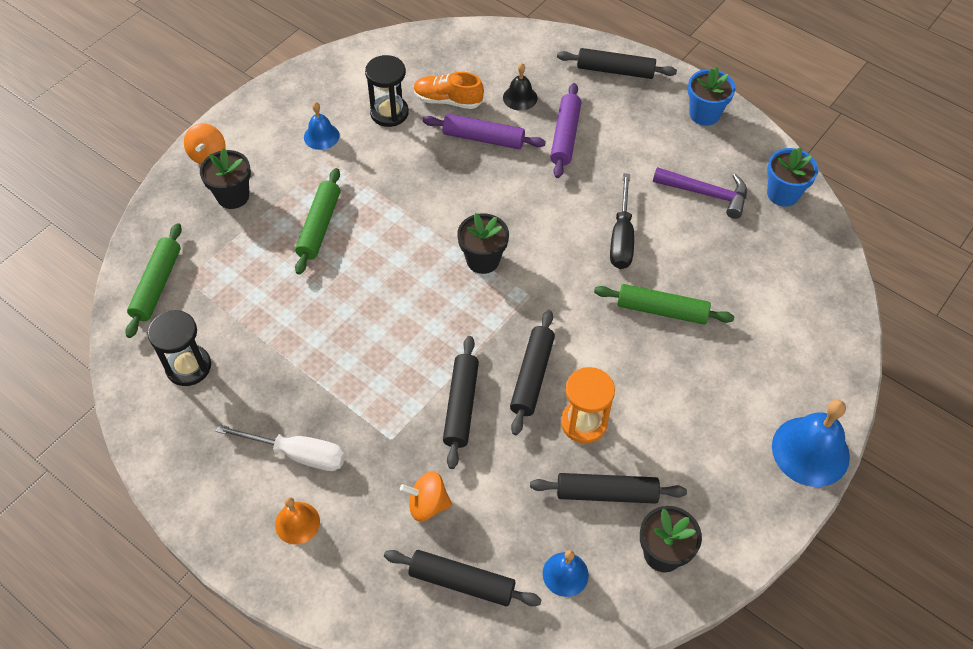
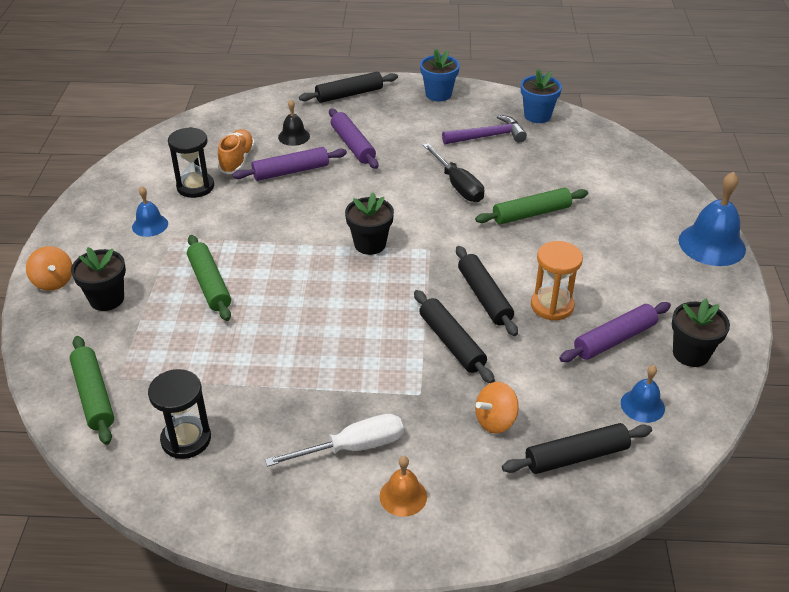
camera: 35 degrees left, 15 degrees down
orange shoe [414,72,484,109] -> orange shoe turned 120 degrees clockwise [218,129,255,174]
black rolling pin [530,473,687,504] -> purple rolling pin [559,302,671,362]

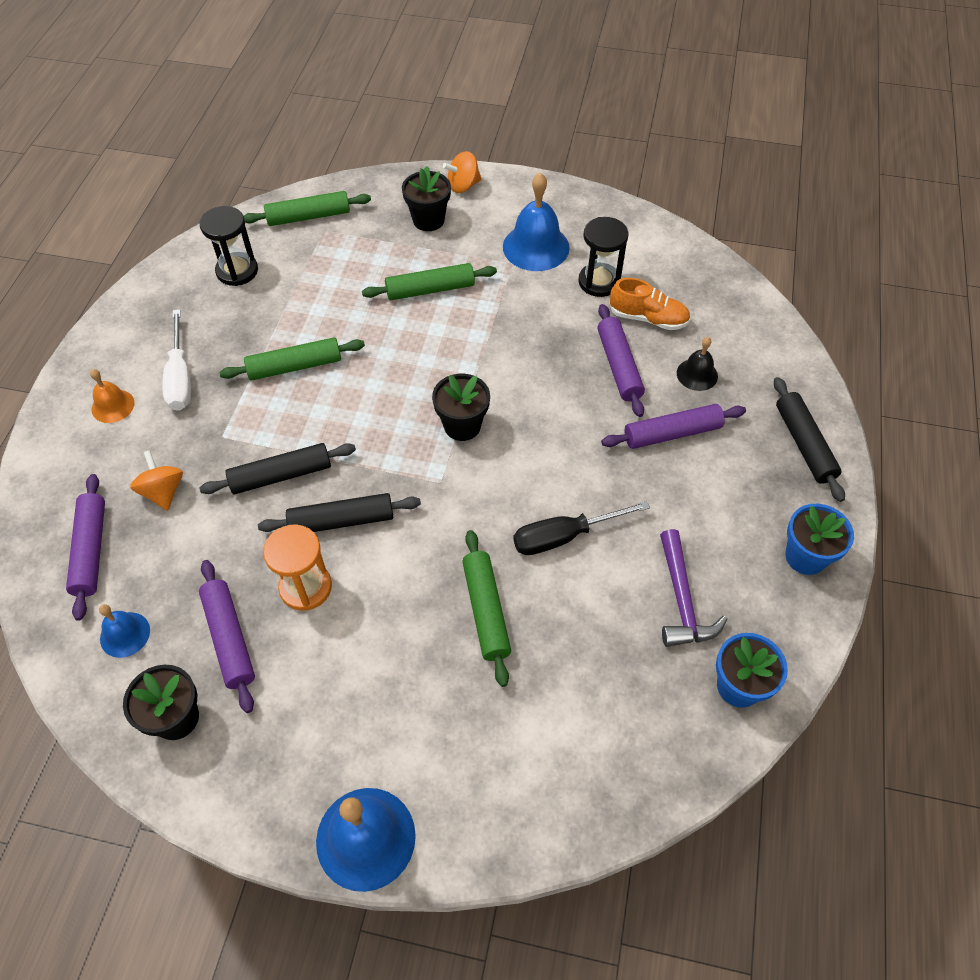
camera: 100 degrees right, 15 degrees up
blue bell [132,186,168,237] -> blue bell [503,173,570,271], size x1.79
black rolling pin [502,423,652,474] -> purple rolling pin [66,474,105,621]
none -> green rolling pin [219,337,365,380]

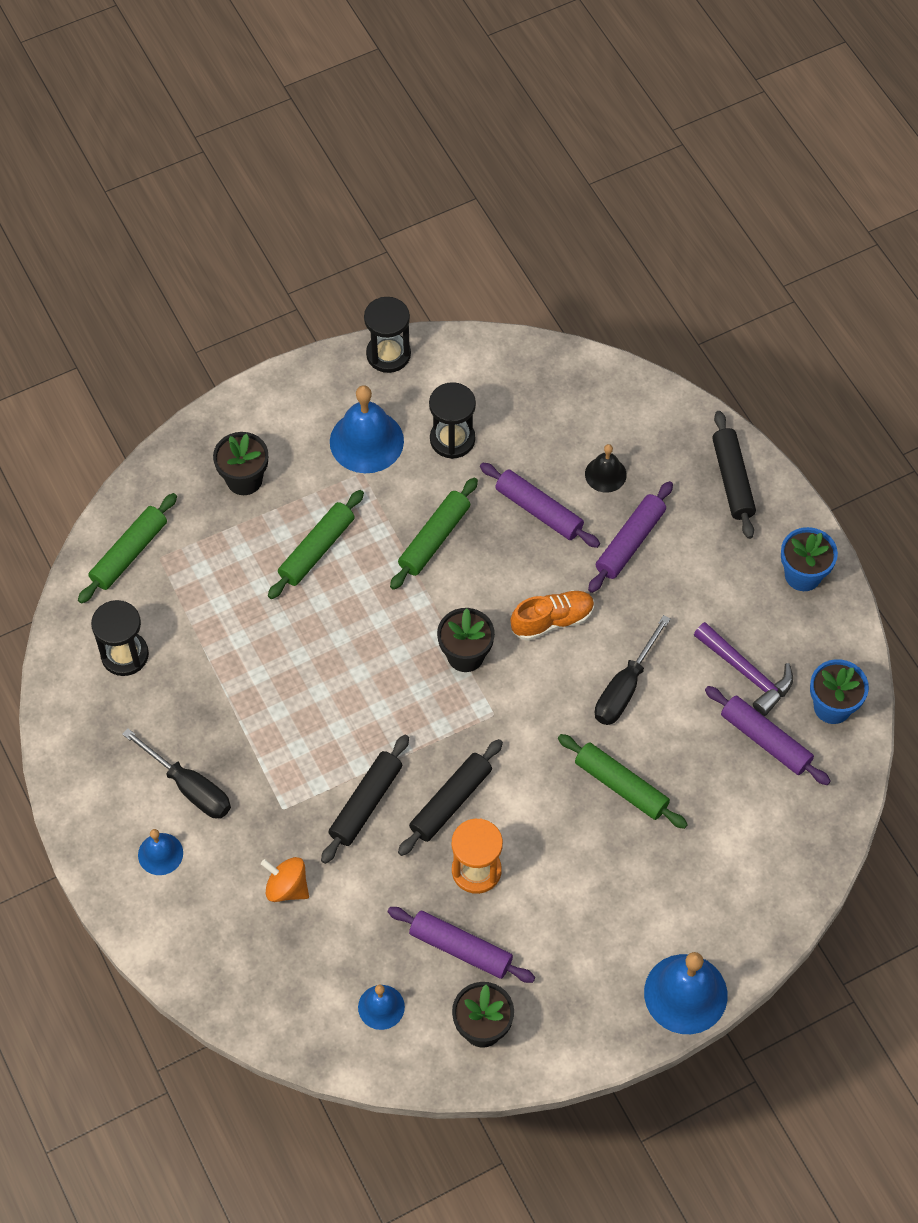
camera: 40 degrees left, 5 degrees up
purple rolling pin [66,474,105,621] -> purple rolling pin moved to [705,686,831,785]
orange bell [90,369,135,423] -> blue bell [138,829,183,875]
white screwdriver [163,310,191,411] -> black screwdriver [122,728,231,818]
green rolling pin [219,337,365,380] -> green rolling pin moved to [390,477,478,590]
orange spinning top [443,151,482,193] -> none
orange shoe [609,278,690,330] -> orange shoe moved to [510,590,594,641]
black rolling pin [774,377,845,502] -> black rolling pin turned 45 degrees clockwise [712,411,756,539]
none -> black hourglass [364,297,411,373]

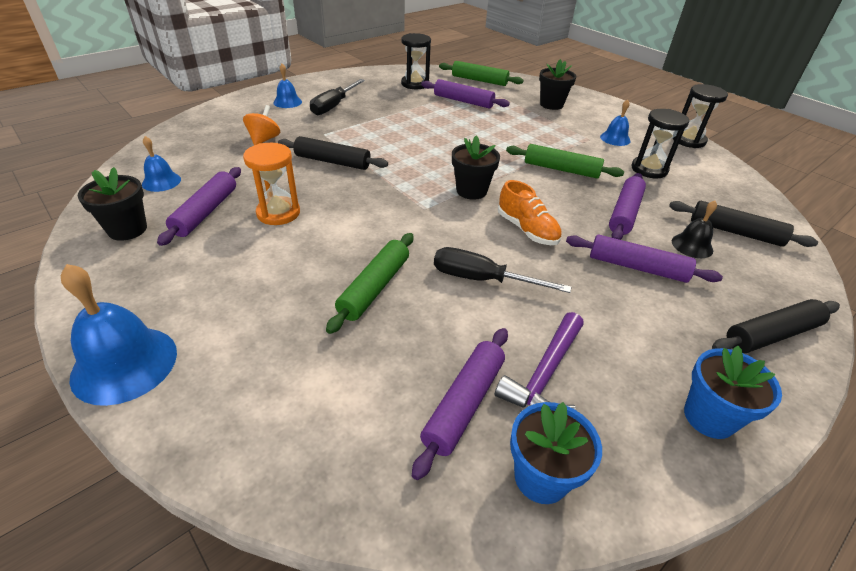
camera: 75 degrees right, 20 degrees down
green rolling pin [268,490,364,599] -> none
blue bell [330,385,404,473] -> blue bell [600,99,631,146], size x0.56
black rolling pin [398,739,503,856] -> black rolling pin moved to [669,201,818,247]
none -> purple rolling pin [421,79,510,109]

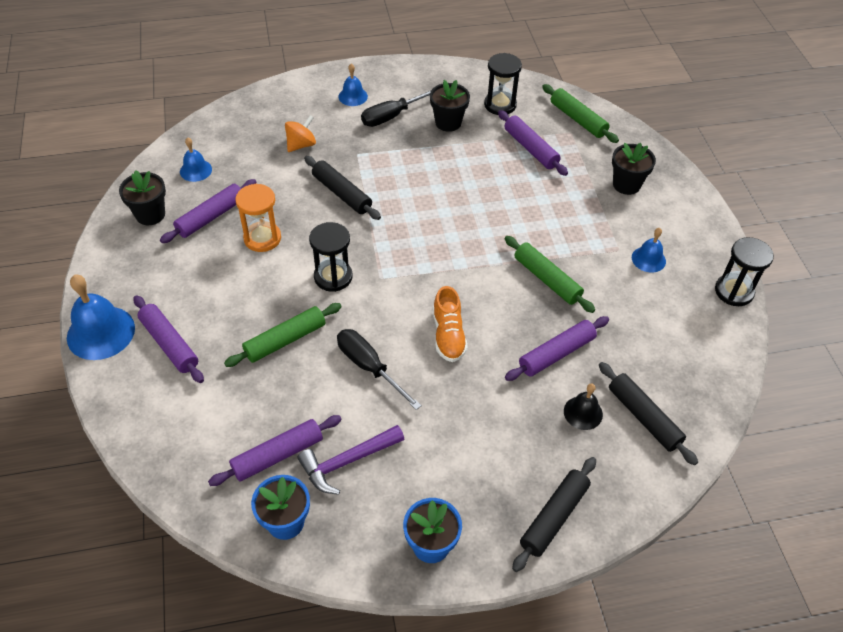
camera: 30 degrees right, 10 degrees up
black flower pot [452,136,500,200] -> black flower pot moved to [430,80,470,132]
purple rolling pin [566,234,723,283] -> purple rolling pin moved to [133,295,204,383]
black hourglass [631,109,689,178] -> black hourglass moved to [309,222,353,292]
black rolling pin [712,299,840,353] -> black rolling pin turned 60 degrees counterclockwise [512,457,596,572]

